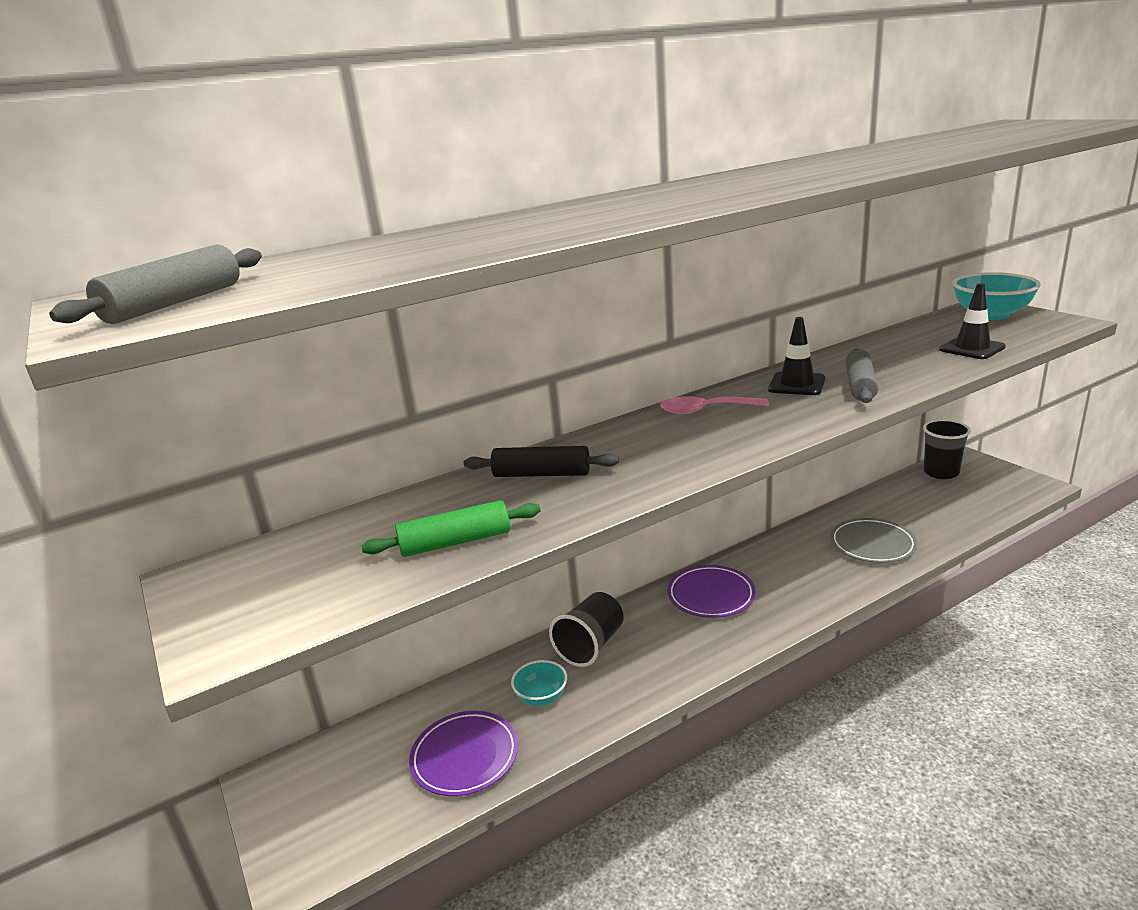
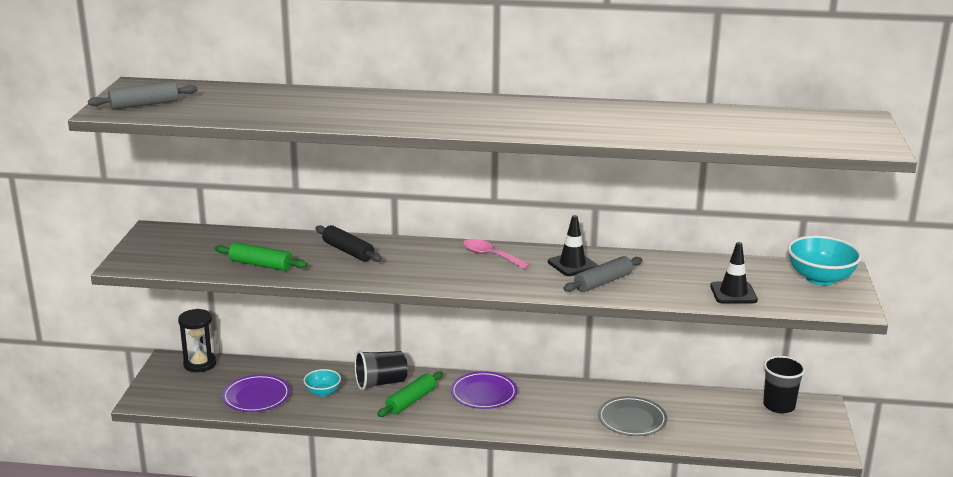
camera: 35 degrees right, 0 degrees up
none -> black hourglass [178,309,216,372]
none -> green rolling pin [377,371,443,417]

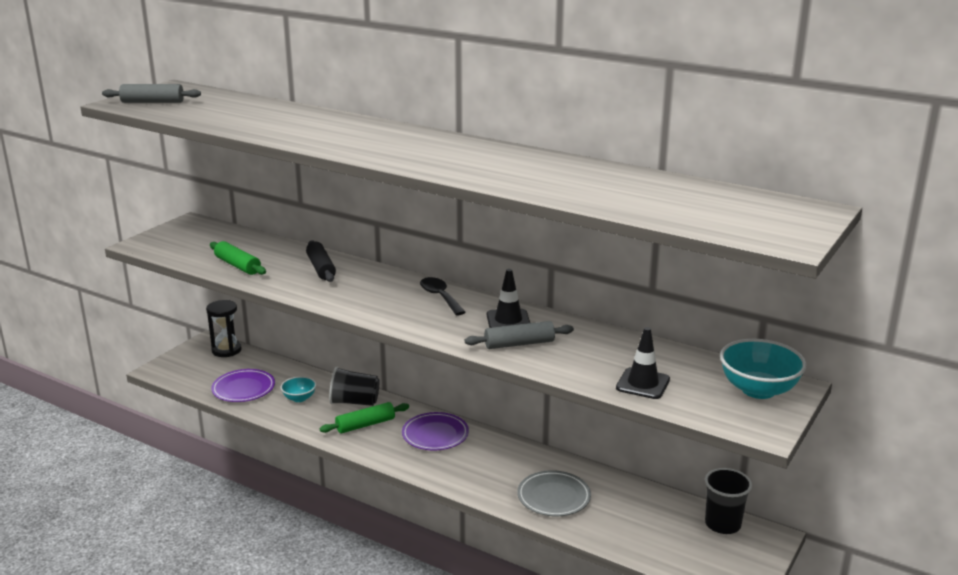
camera: 25 degrees right, 0 degrees up
pink spoon [463,239,530,269] -> black spoon [420,277,466,315]

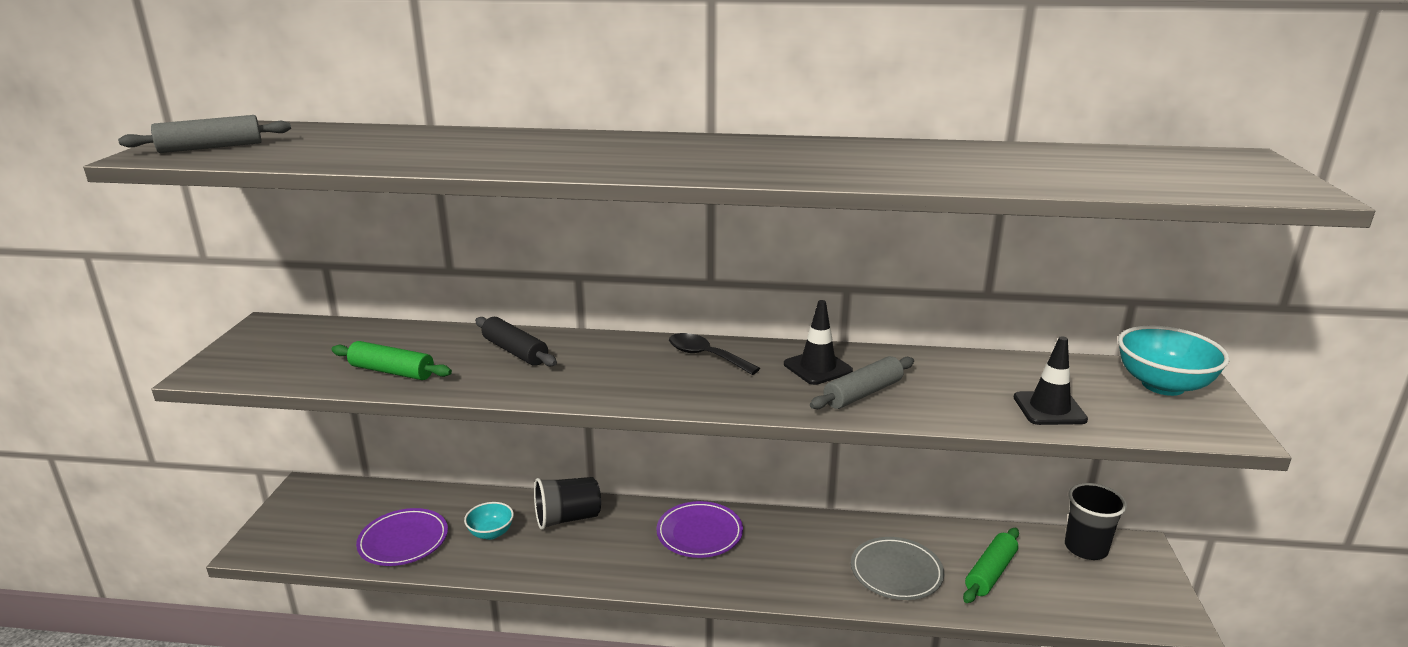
camera: 25 degrees left, 0 degrees up
black hourglass [206,300,242,357] -> none
green rolling pin [320,402,409,433] -> green rolling pin moved to [963,528,1019,603]

